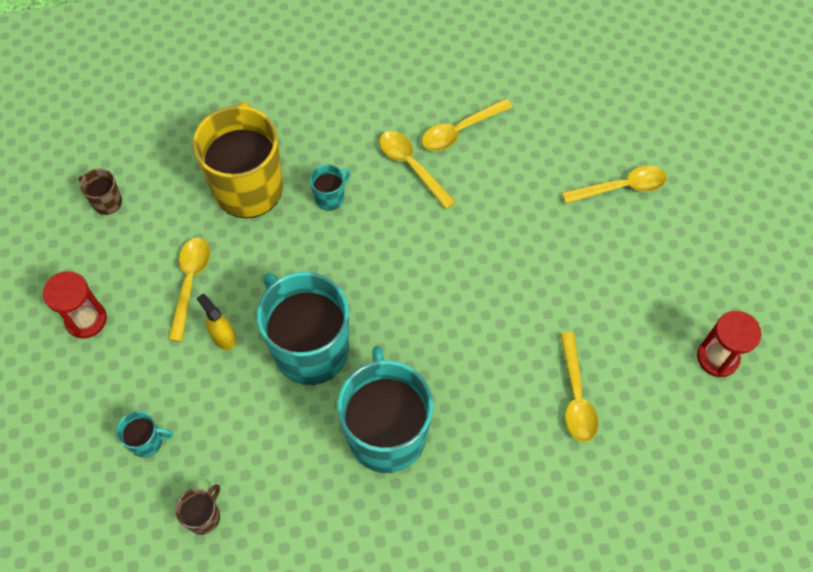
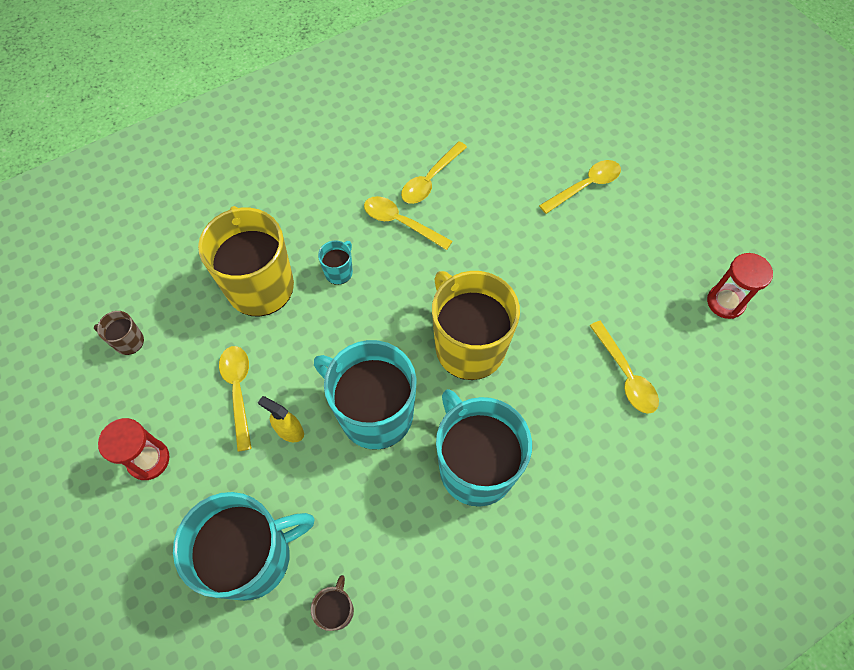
camera: 20 degrees left, 0 degrees up
turquoise mug [117,411,173,457] -> turquoise mug [173,492,315,601], size x2.37
none -> yellow mug [432,271,520,380]

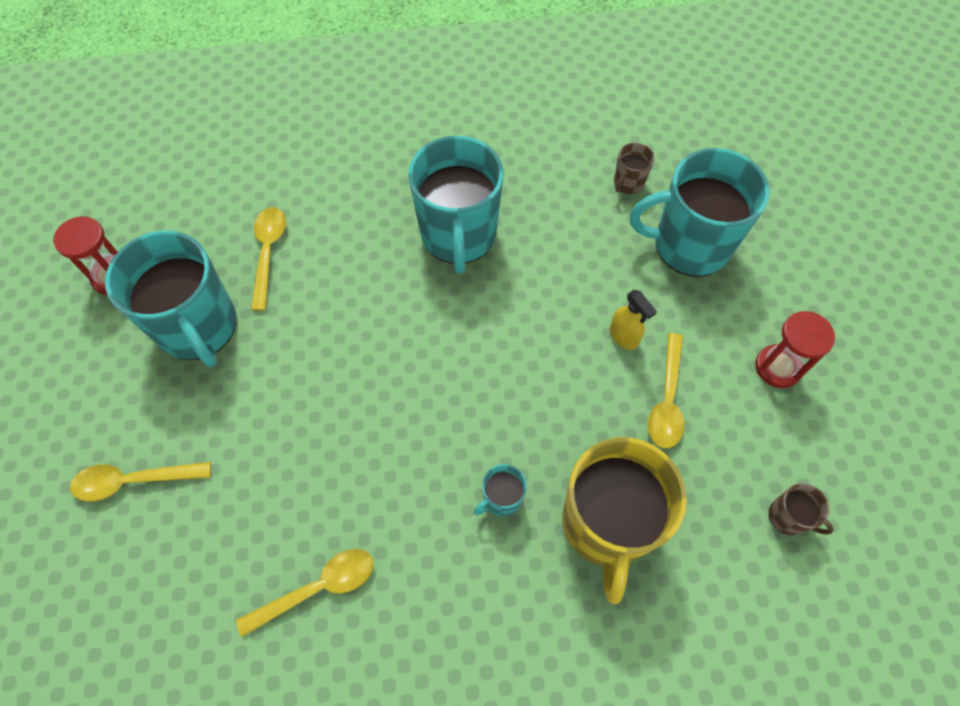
camera: 155 degrees left, 0 degrees up
turquoise mug [314,340,417,450] -> turquoise mug moved to [105,231,237,367]
yellow spoon [364,196,453,250] -> none
yellow mug [432,271,520,380] -> none

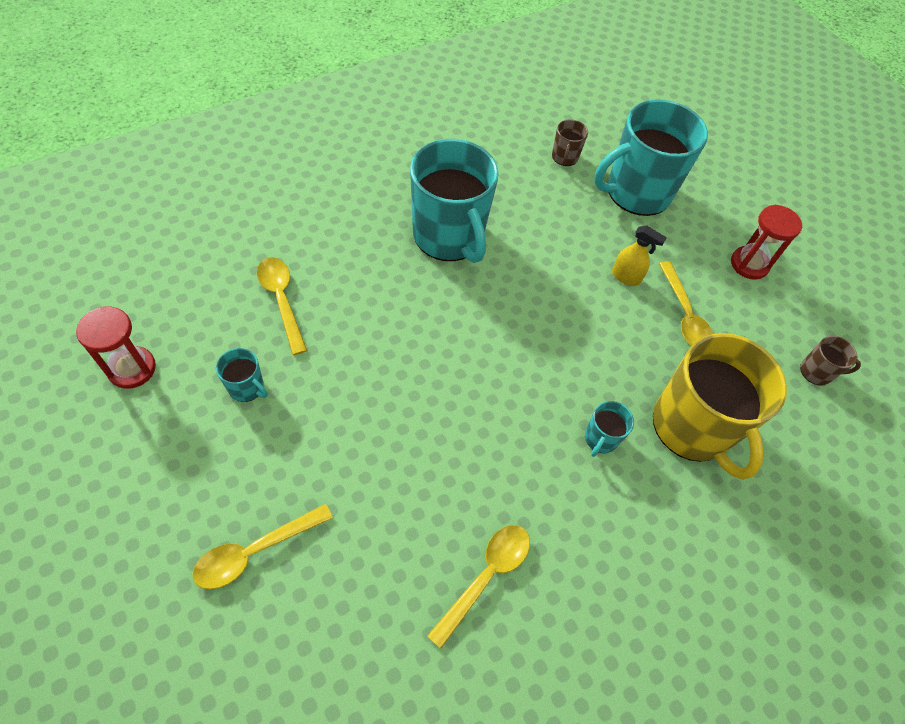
camera: 30 degrees left, 5 degrees down
turquoise mug [105,231,237,367] -> turquoise mug [216,348,268,402], size x0.42

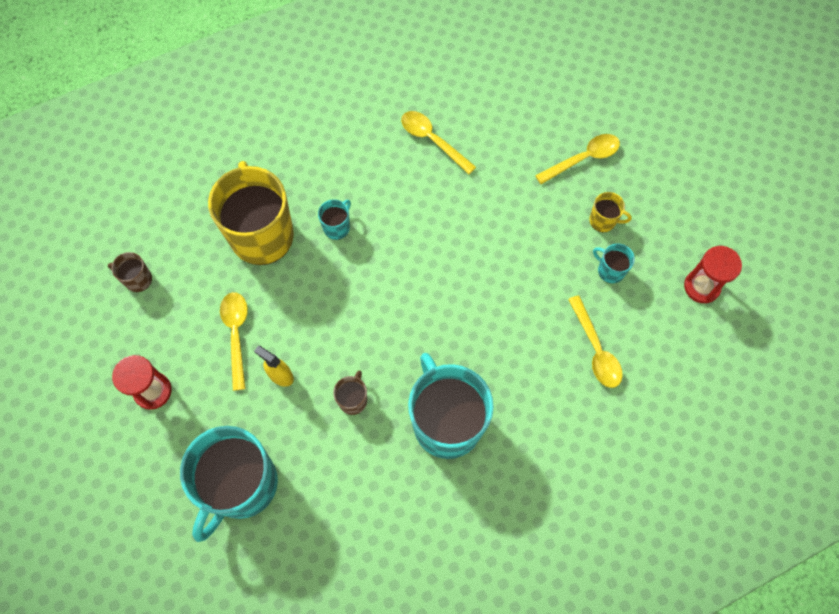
camera: 170 degrees left, 10 degrees up
yellow spoon [427,525,530,648] -> yellow spoon turned 90 degrees clockwise [401,111,476,174]
brown mug [552,120,588,166] -> brown mug moved to [333,370,367,415]
turquoise mug [594,99,708,216] -> turquoise mug turned 135 degrees clockwise [180,426,278,542]
none -> yellow mug [589,192,632,232]

